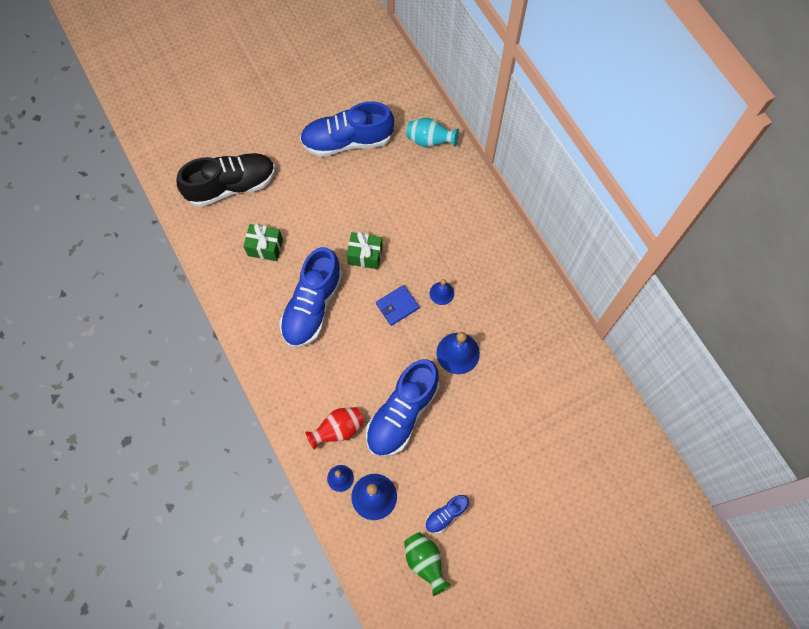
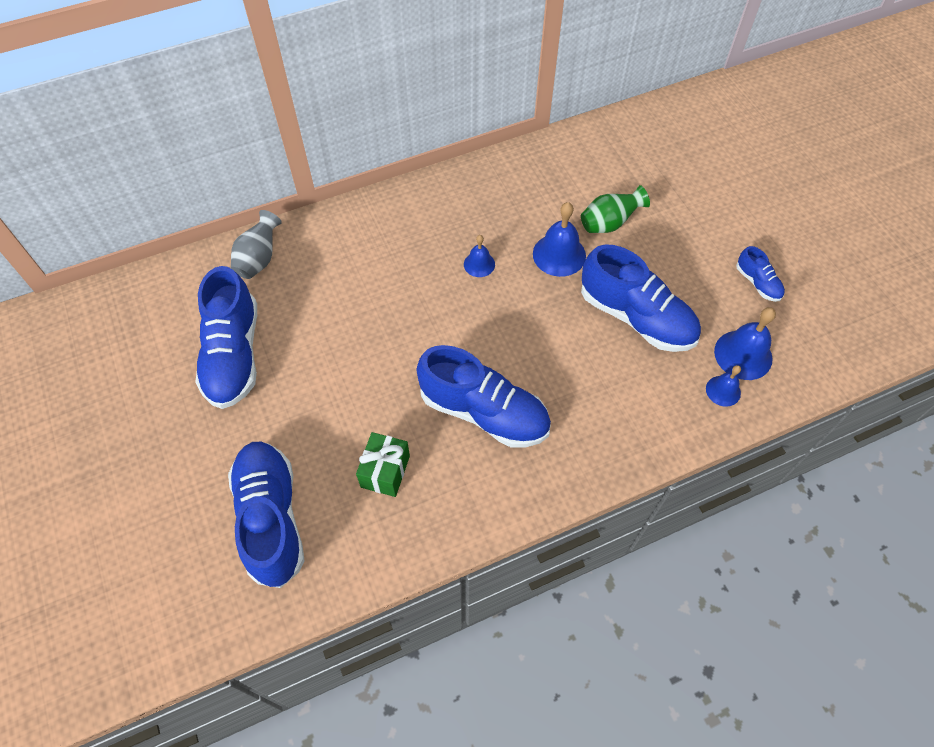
camera: 85 degrees left, 10 degrees down
black shoe [176,153,276,207] -> blue shoe [228,442,304,588]
red vase [305,407,364,450] -> none
green gift [347,231,383,269] -> none
blue wallet [376,285,419,326] -> none
green vase [404,532,451,596] -> green vase moved to [581,185,650,233]
turquoise vase [406,118,459,147] -> grey vase [231,210,282,279]

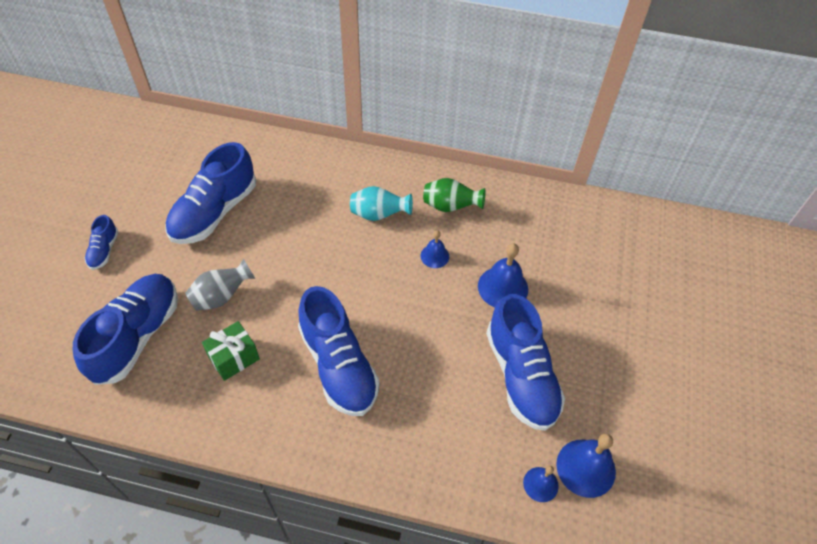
camera: 35 degrees right, 5 degrees down
grey vase [231,210,282,279] -> grey vase moved to [185,259,255,311]
green vase [581,185,650,233] -> green vase moved to [423,178,485,212]
blue shoe [736,246,785,302] -> blue shoe moved to [85,215,119,270]
none -> turquoise vase [350,186,413,221]

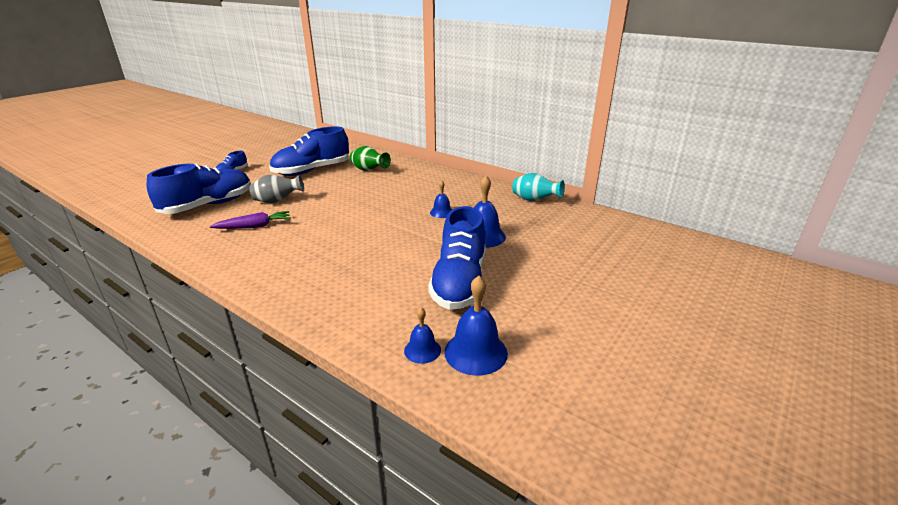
camera: 25 degrees right, 25 degrees down
green gift [202,321,260,381] -> purple carrot [210,211,291,229]
blue shoe [298,286,380,416] -> none
turquoise vase [350,186,413,221] -> turquoise vase moved to [512,173,565,201]
green vase [423,178,485,212] -> green vase moved to [350,146,391,171]

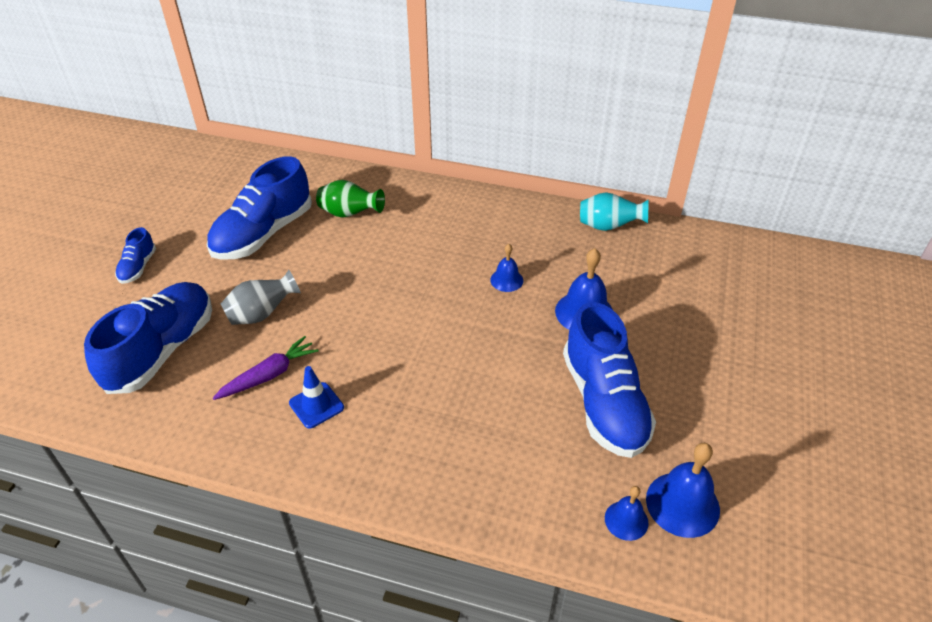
camera: 20 degrees left, 15 degrees up
none -> blue traffic cone [289,366,344,429]

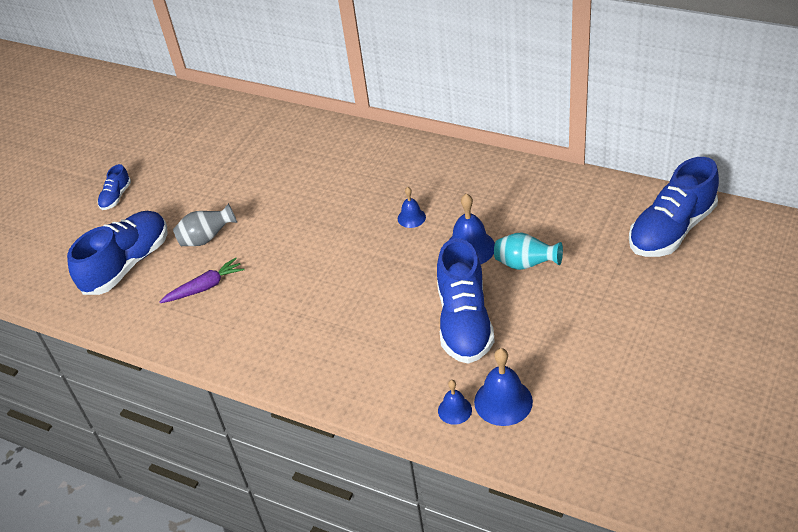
camera: 15 degrees right, 0 degrees up
blue shoe [207,156,312,260] -> blue shoe moved to [629,157,719,257]
blue traffic cone [289,366,344,429] -> none
green vase [316,180,385,217] -> none
turquoise vase [580,193,649,231] -> turquoise vase moved to [494,232,563,270]

